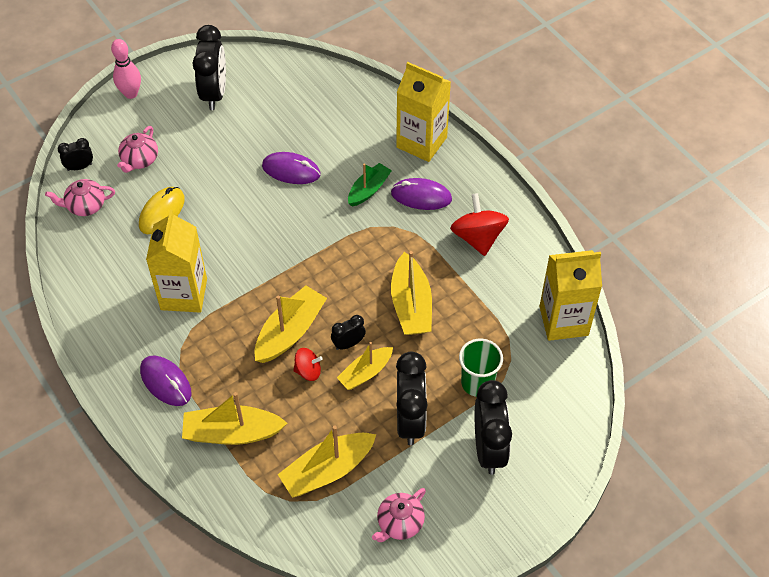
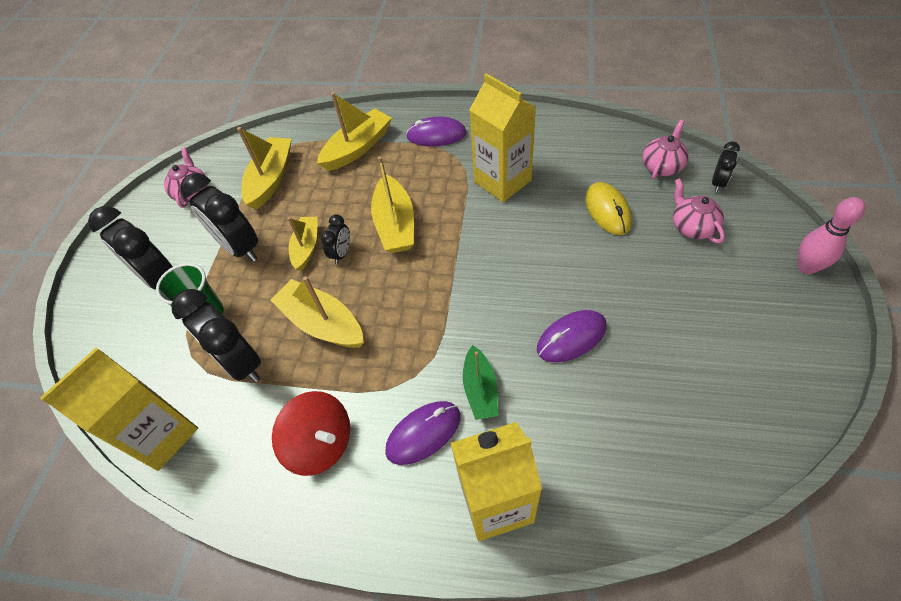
camera: 140 degrees right, 0 degrees up
black clock [192,25,226,110] -> black clock moved to [171,289,261,382]
red spinning top [293,348,323,381] -> none

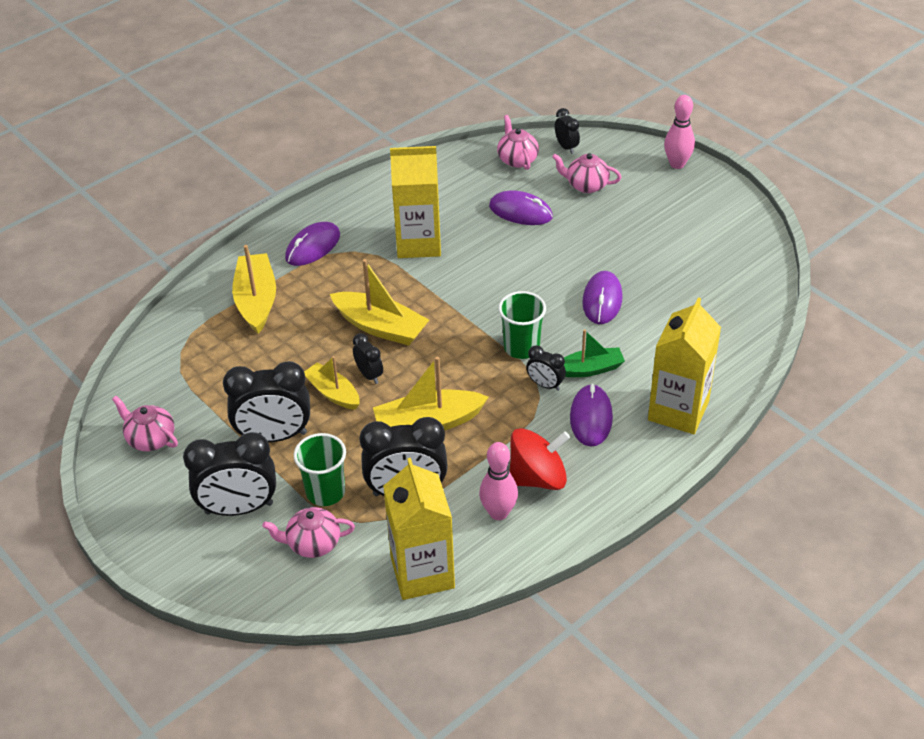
camera: 55 degrees left, 10 degrees down
yellow boat [237,127,291,210] -> none
green boat [463,345,498,420] -> green boat turned 45 degrees counterclockwise [564,329,625,377]
yellow mouse [585,182,632,235] -> purple mouse [489,191,553,225]
none -> pink teapot [262,507,355,558]
none -> pink bowling pin [479,442,518,520]
none -> green cup [498,291,546,359]
none -> black clock [526,345,566,391]

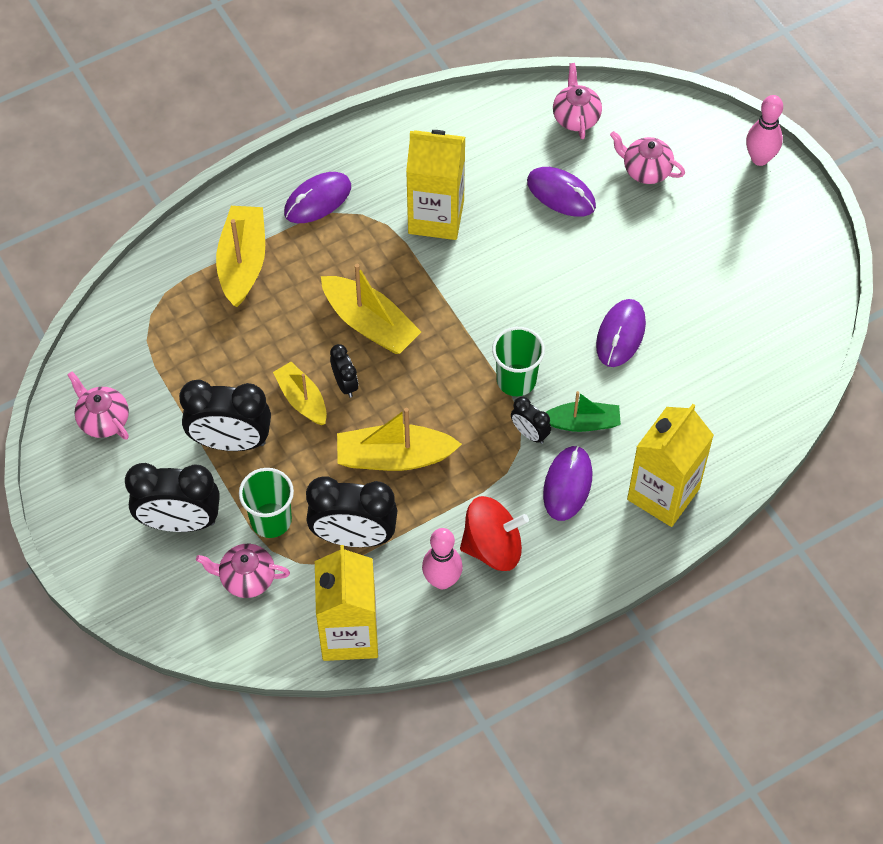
camera: 10 degrees right, 15 degrees up
black clock [555,108,580,154] -> none

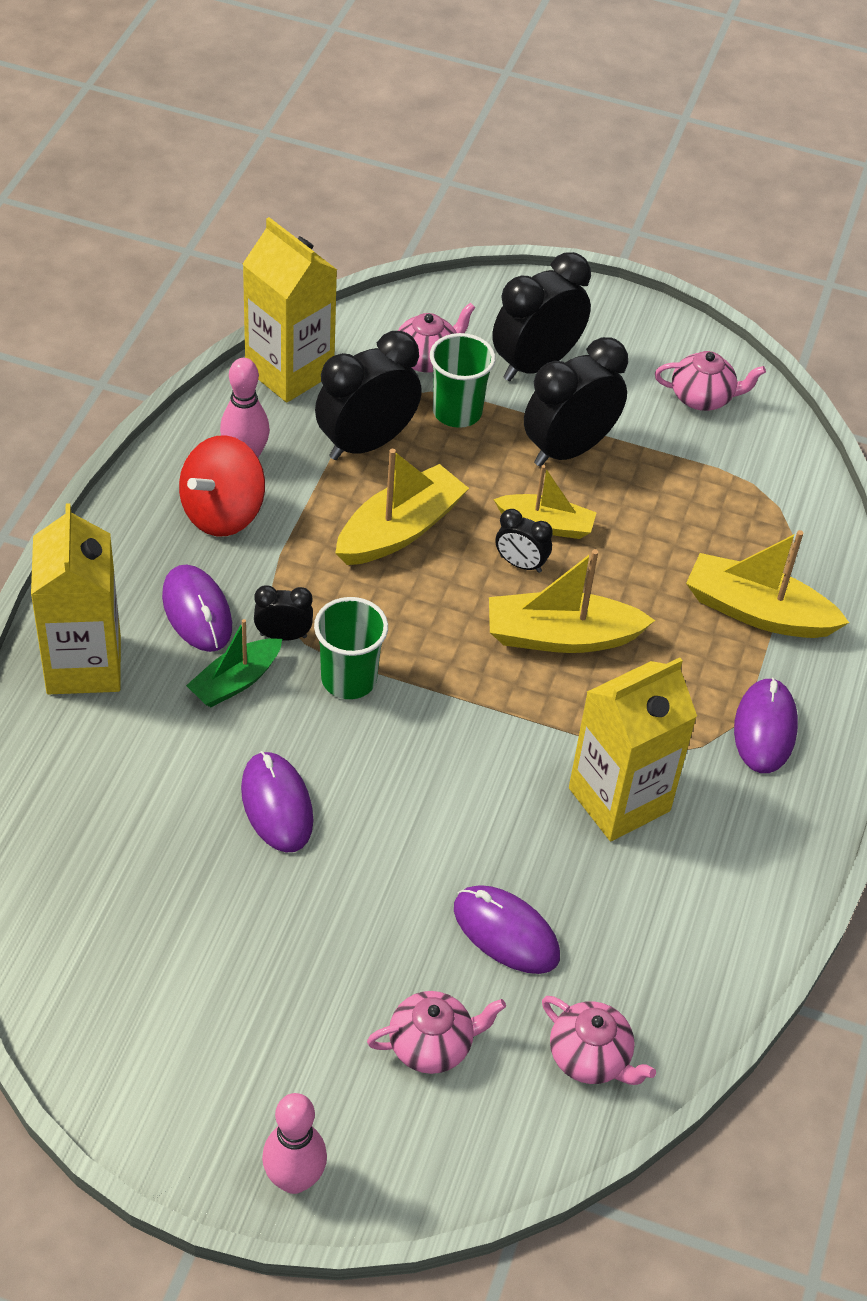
camera: 135 degrees right, 10 degrees down
yellow boat [216,206,265,307] -> yellow boat turned 150 degrees clockwise [686,530,849,638]
purple mouse [527,167,596,217] -> purple mouse turned 45 degrees clockwise [454,885,560,974]

